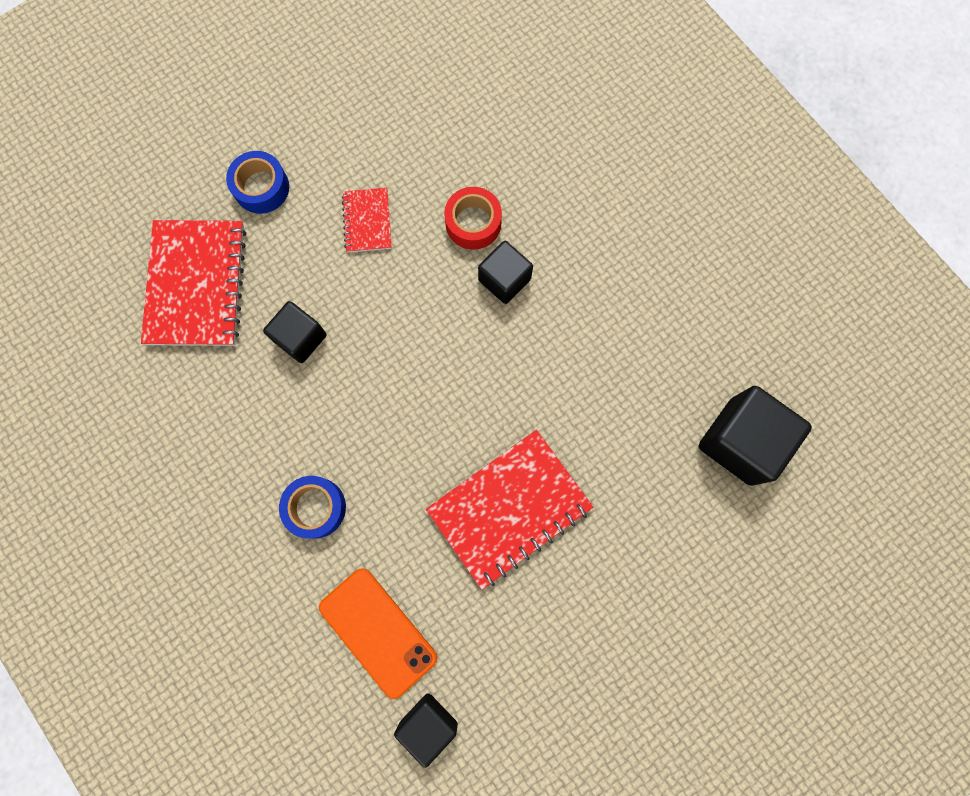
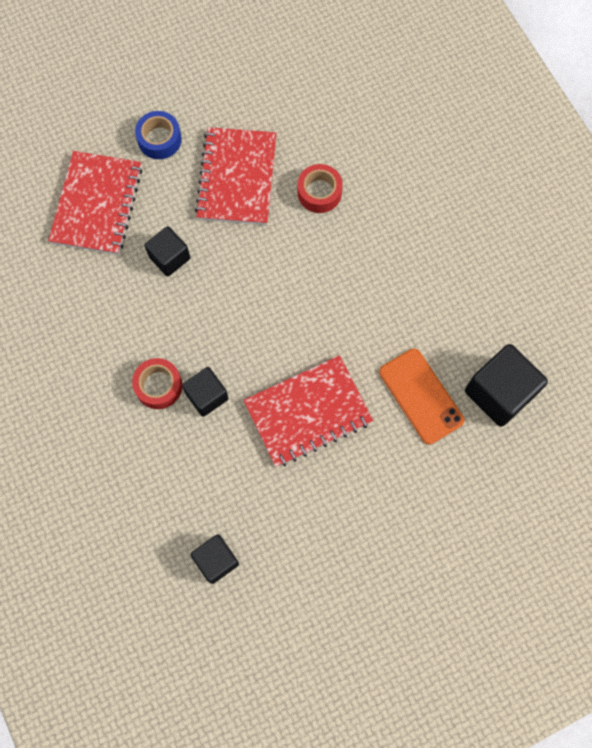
camera: 10 degrees right, 5 degrees down
blue tape [279,476,346,539] -> red tape [132,358,182,409]
orange phone [319,568,437,699] -> orange phone moved to [379,349,464,445]
red notebook [342,188,392,252] -> red notebook [195,127,277,225], size x1.97
black cube [478,241,533,304] -> black cube moved to [182,367,228,417]

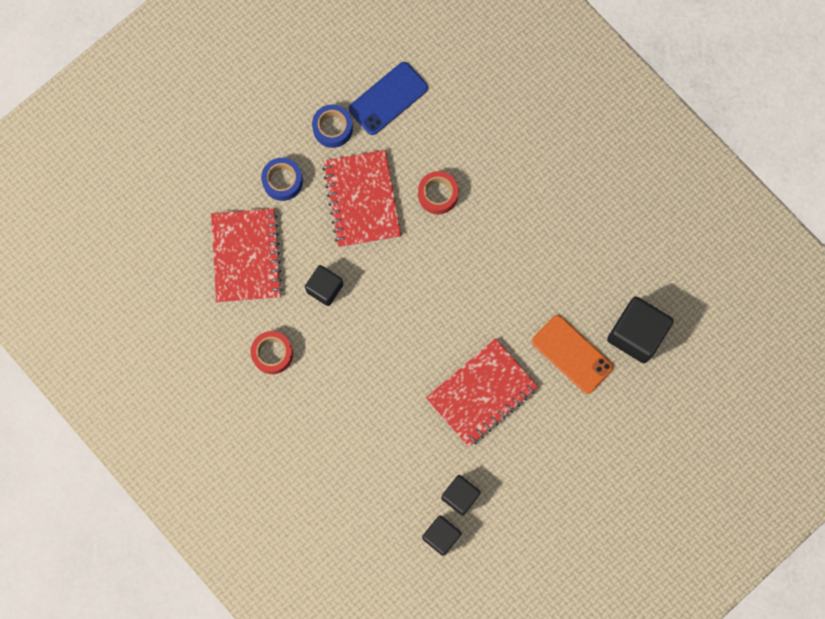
camera: 15 degrees left, 5 degrees up
red tape [132,358,182,409] -> red tape moved to [250,331,293,374]
black cube [182,367,228,417] -> black cube moved to [441,475,481,516]
none -> blue tape [312,105,353,148]
none -> blue phone [349,62,428,135]

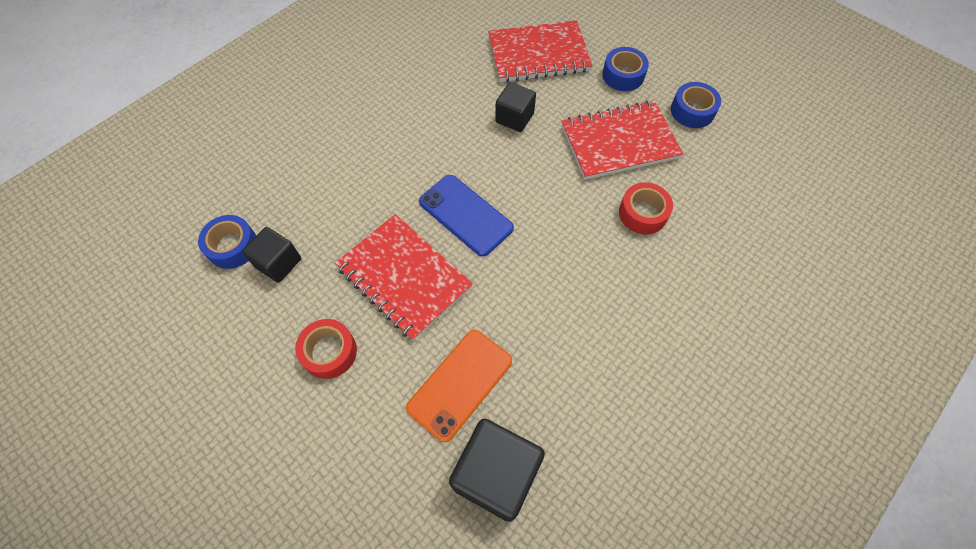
camera: 85 degrees right, 15 degrees down
red tape [250,331,293,374] -> red tape moved to [295,319,357,379]
blue phone [349,62,428,135] -> blue phone moved to [419,175,514,257]
black cube [422,515,462,556] -> blue tape [198,215,256,269]

